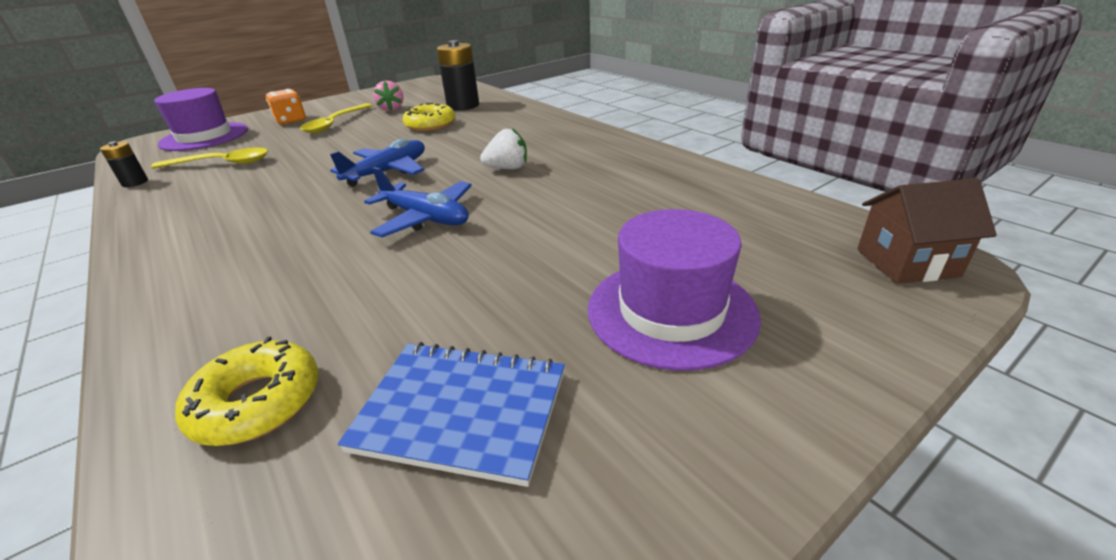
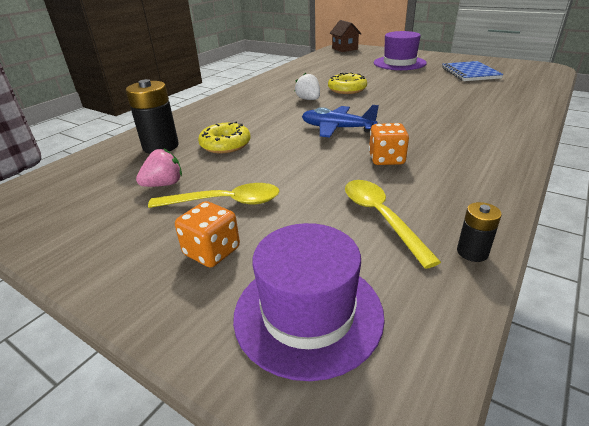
camera: 110 degrees left, 0 degrees up
yellow donut [175,337,319,446] -> yellow donut moved to [328,73,367,94]
blue plane [364,167,472,237] -> none
none -> orange dice [369,123,409,165]

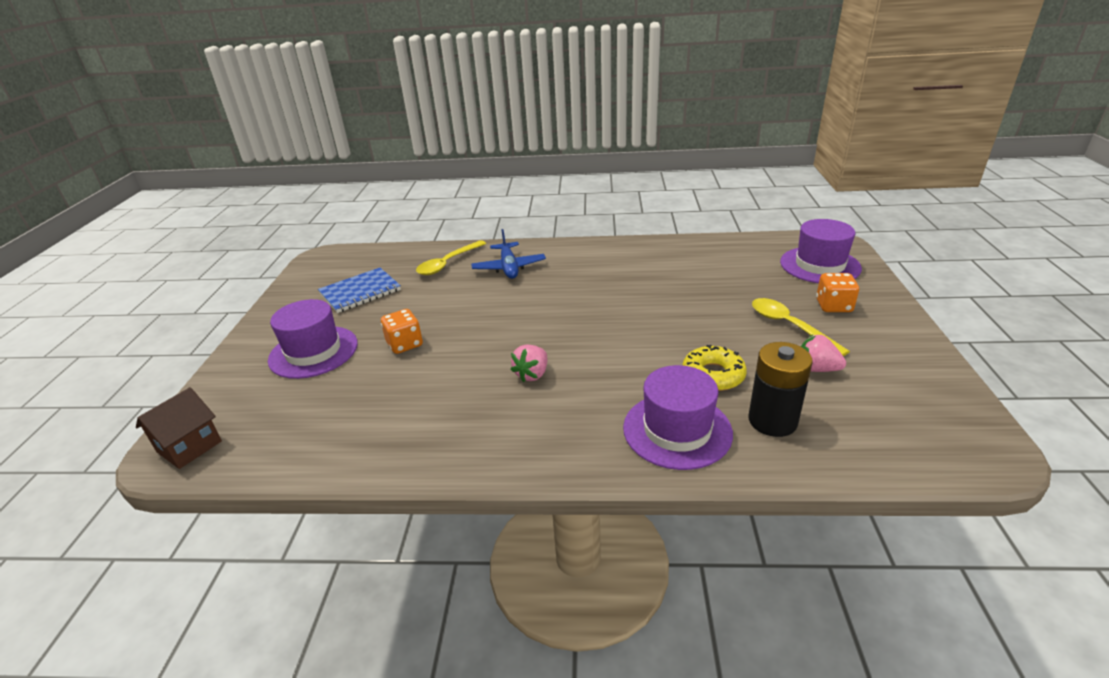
camera: 120 degrees left, 0 degrees up
white strawberry [294,73,320,100] -> pink strawberry [511,345,547,382]
blue plane [302,105,379,138] -> blue plane moved to [471,229,546,279]
yellow donut [328,73,367,94] -> none
yellow spoon [345,180,441,269] -> yellow spoon moved to [416,240,486,275]
orange dice [369,123,409,165] -> orange dice moved to [381,309,423,354]
black battery [457,202,502,262] -> none
none -> purple hat [623,365,733,470]

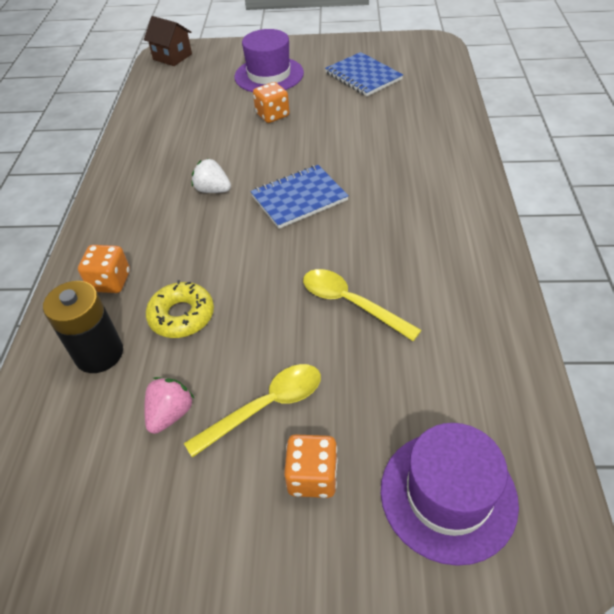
camera: 90 degrees right, 15 degrees up
yellow spoon [416,240,486,275] -> yellow spoon moved to [303,269,422,341]
blue plane [471,229,546,279] -> none
pink strawberry [511,345,547,382] -> white strawberry [192,158,231,193]
purple hat [623,365,733,470] -> orange dice [78,245,130,293]
none -> blue notebook [250,165,349,229]

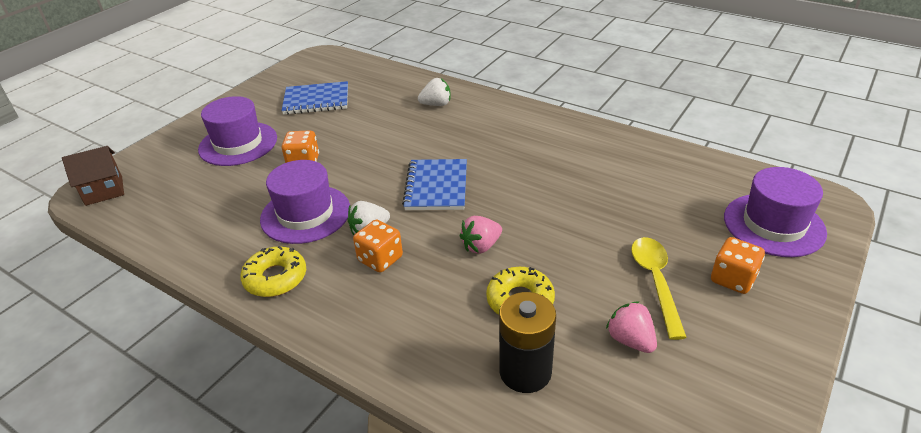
camera: 60 degrees left, 10 degrees down
orange dice [78,245,130,293] -> orange dice moved to [353,220,403,273]
yellow spoon [303,269,422,341] -> none
none -> yellow donut [240,246,306,297]
none -> purple hat [260,160,350,244]
none -> white strawberry [418,78,451,106]
none -> pink strawberry [460,216,502,254]

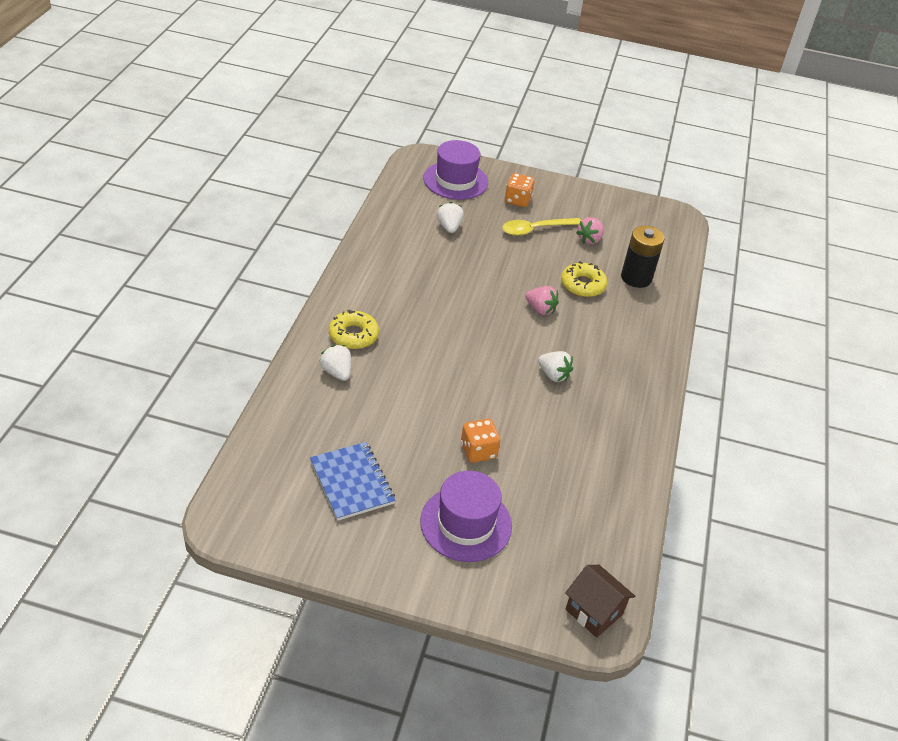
camera: 115 degrees left, 5 degrees up
yellow donut [240,246,306,297] -> yellow donut moved to [329,310,379,349]
purple hat [260,160,350,244] -> none
orange dice [353,220,403,273] -> none
blue notebook [402,159,467,210] -> none
none -> white strawberry [437,202,464,233]

